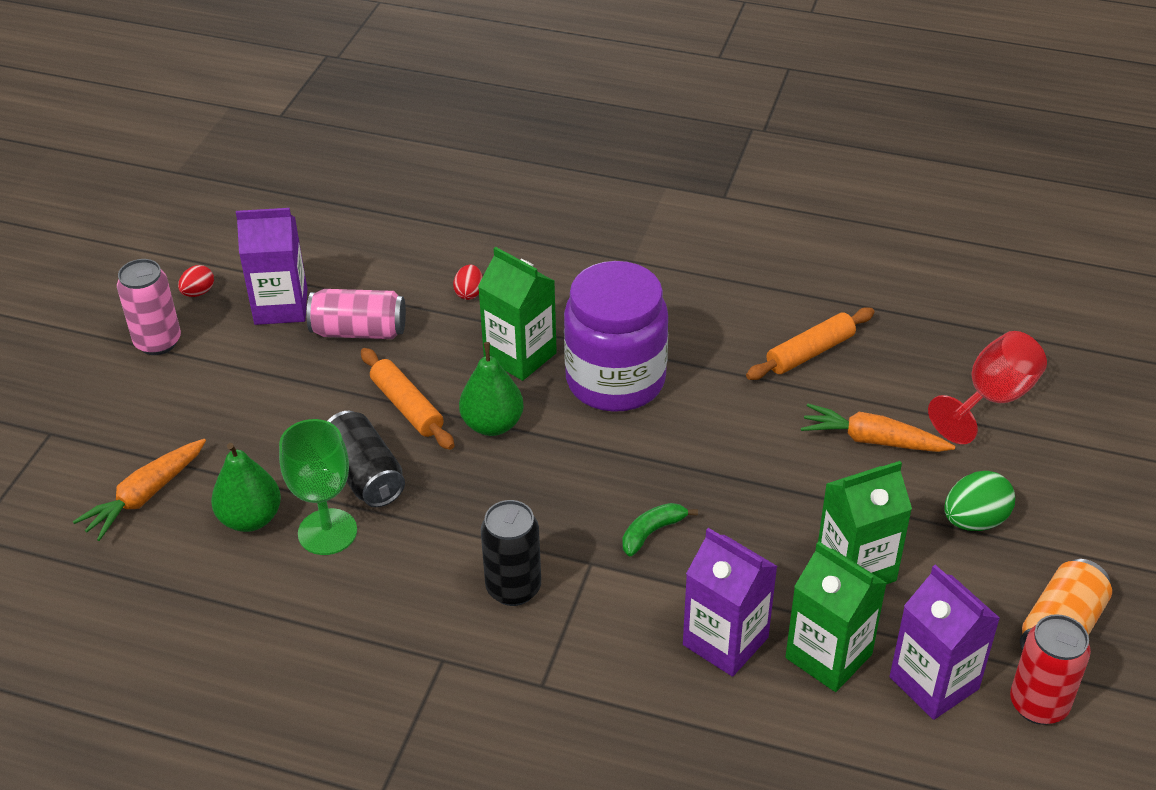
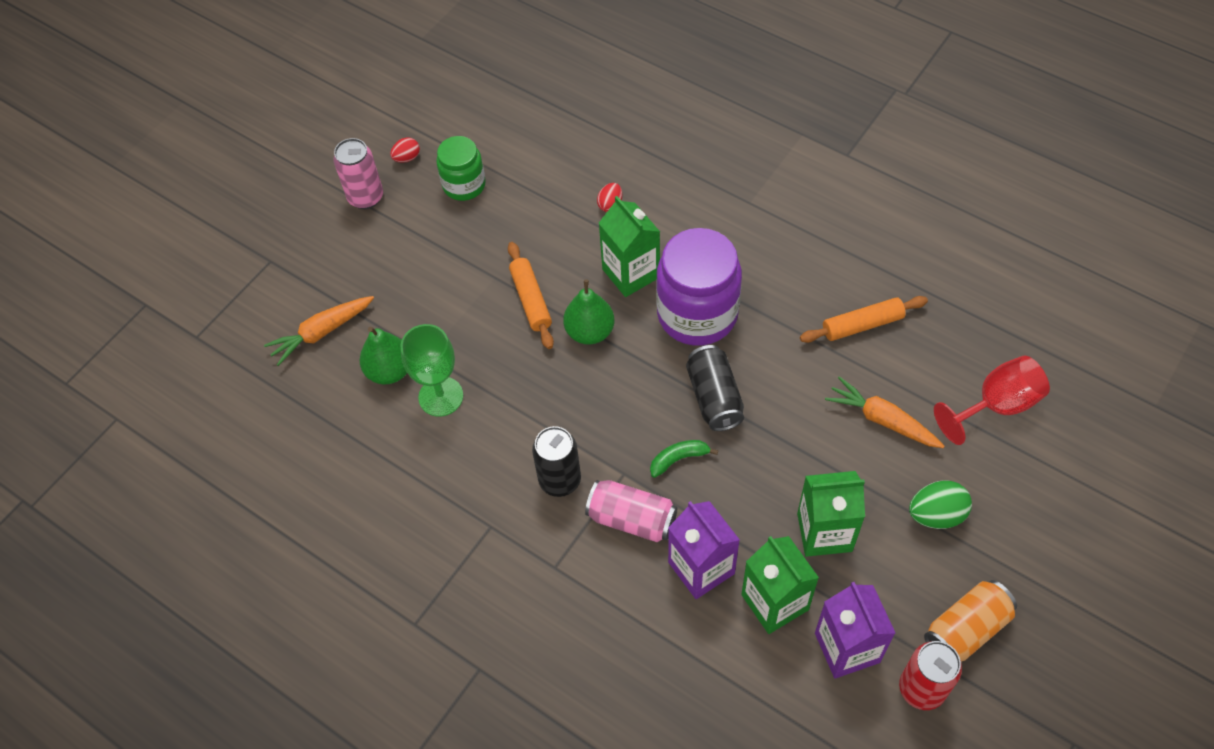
camera: 20 degrees right, 15 degrees up
purple carton [236,208,307,325] -> green jar [436,136,486,201]
pink can [307,289,406,339] -> pink can moved to [585,480,677,542]
black can [328,411,405,507] -> black can moved to [686,345,744,431]

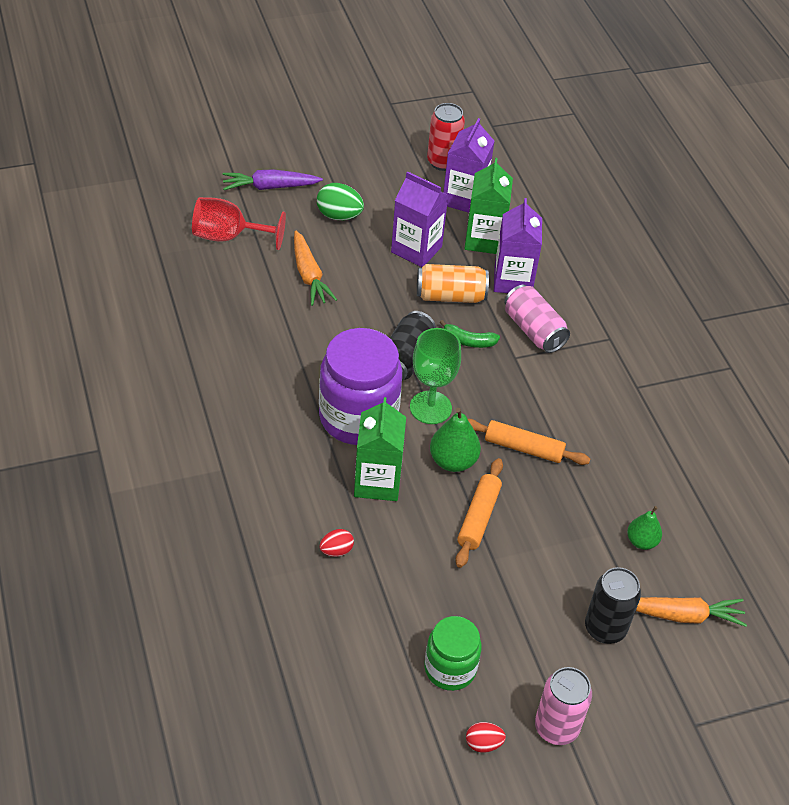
camera: 150 degrees left, 10 degrees down
green pear [360,327,407,384] -> green pear [627,506,662,550], size x0.66
green goblet [400,324,463,417] -> green goblet moved to [410,328,461,424]
black can [532,426,581,497] -> black can moved to [585,567,641,644]
green carton [797,471,865,557] -> purple carton [391,171,448,267]
orange rolling pin [800,296,928,343] -> orange rolling pin moved to [468,419,590,465]
orange can [924,580,1017,662] -> orange can moved to [417,264,489,303]
none -> purple carrot [222,169,323,190]

